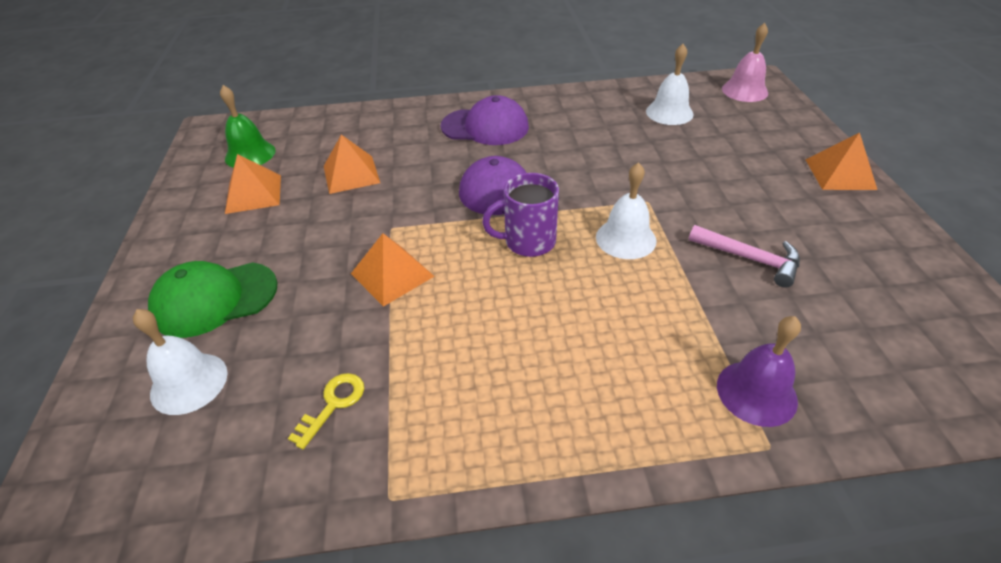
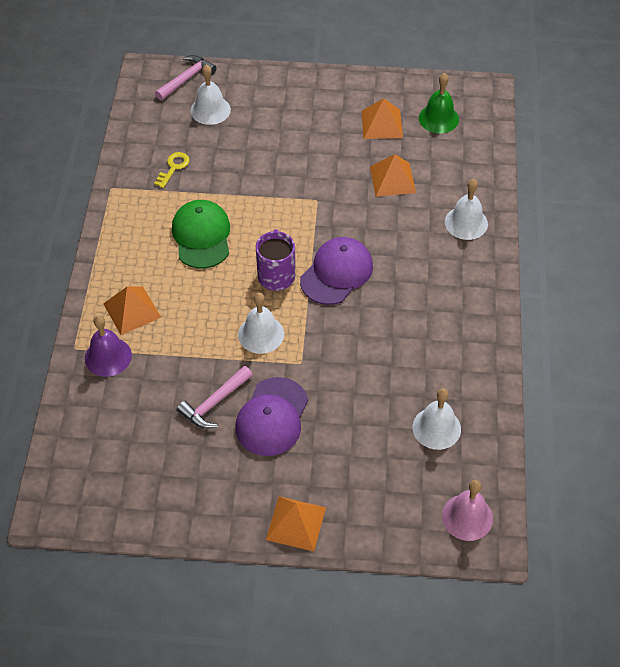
camera: 100 degrees right, 10 degrees up
green cap [148,261,278,338] -> green cap moved to [172,200,230,269]
yellow key [288,373,364,450] -> yellow key turned 105 degrees counterclockwise [154,152,190,188]
orange pyramid [351,233,434,307] -> orange pyramid moved to [103,286,161,335]
purple cap [441,95,529,145] -> purple cap moved to [235,377,308,456]
none -> pink hammer [155,55,217,100]
none -> white bell [445,179,488,240]

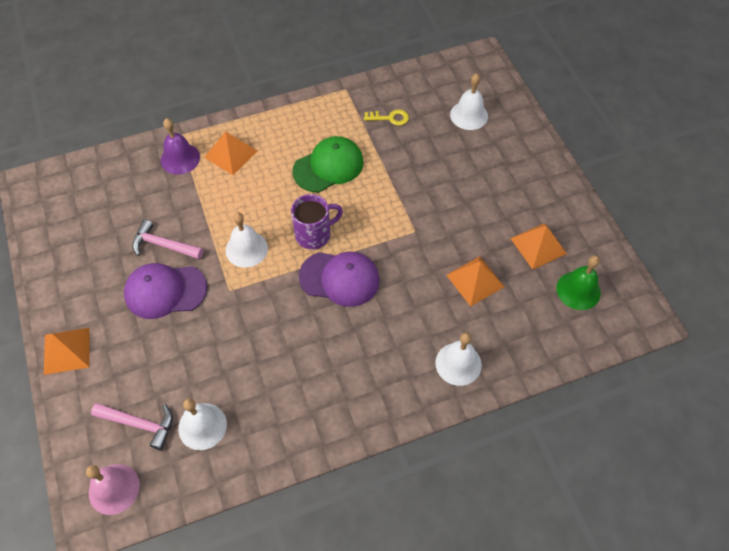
camera: 65 degrees right, 5 degrees up
pink hammer [155,55,217,100] -> pink hammer moved to [91,403,173,450]

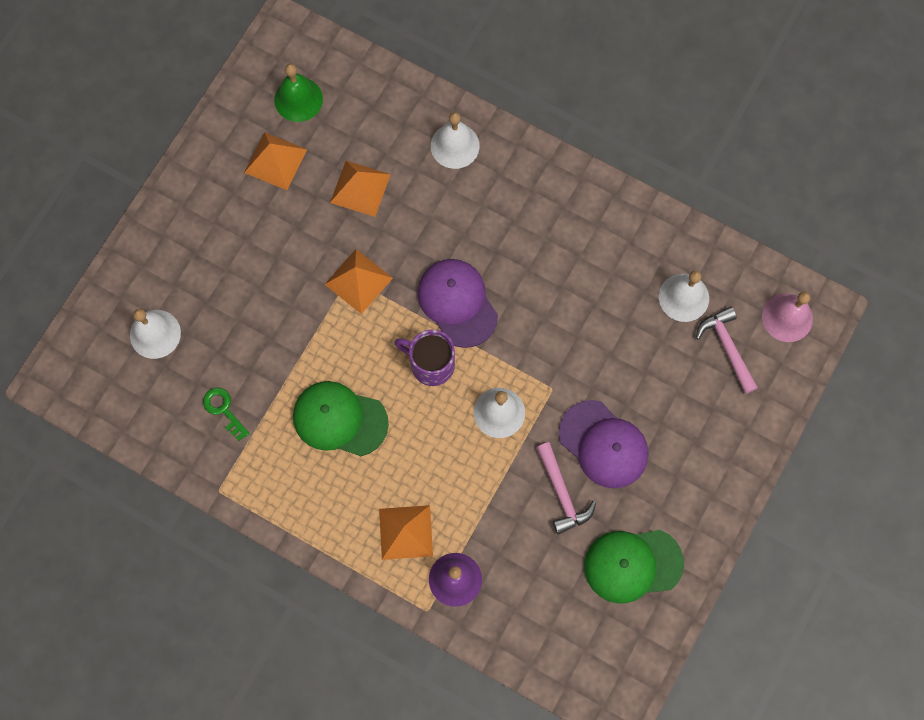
camera: 130 degrees left, 15 degrees up
orange pyramid [44,328,89,375] -> orange pyramid moved to [324,249,393,314]
yellow key [364,109,409,126] -> green key [203,388,250,441]
none -> green cap [584,530,684,603]

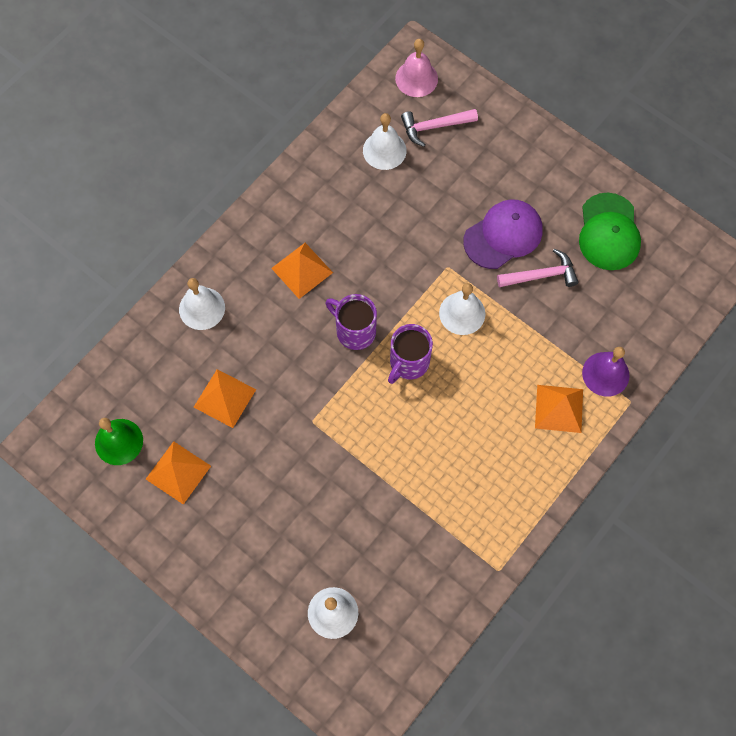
camera: 80 degrees left, 5 degrees down
green key [203,388,250,441] -> none
green cap [293,381,389,456] -> none
orange pyramid [324,249,393,314] -> orange pyramid moved to [271,243,333,299]
purple cap [417,259,498,348] -> purple mug [325,294,377,350]

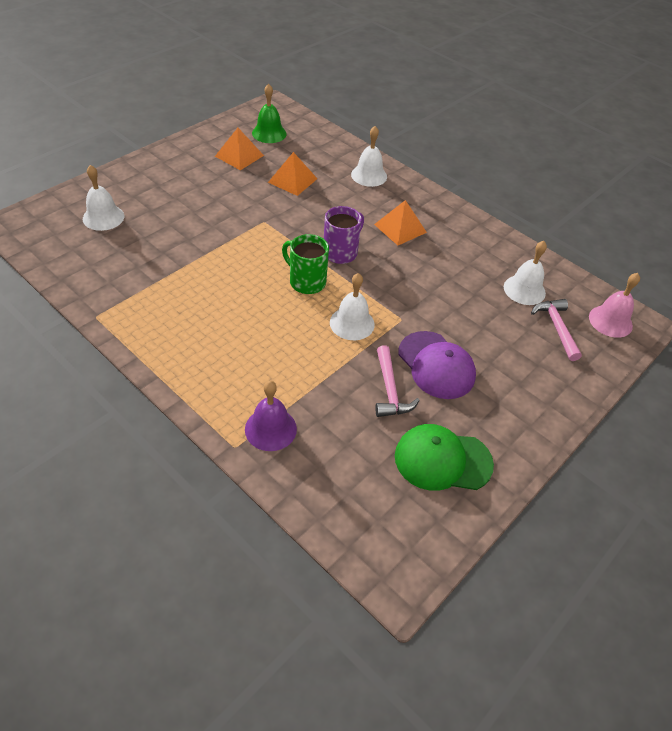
camera: 90 degrees right, 20 degrees down
purple mug [388,324,433,384] -> green mug [282,234,329,294]
orange pyramid [535,385,583,433] -> none

